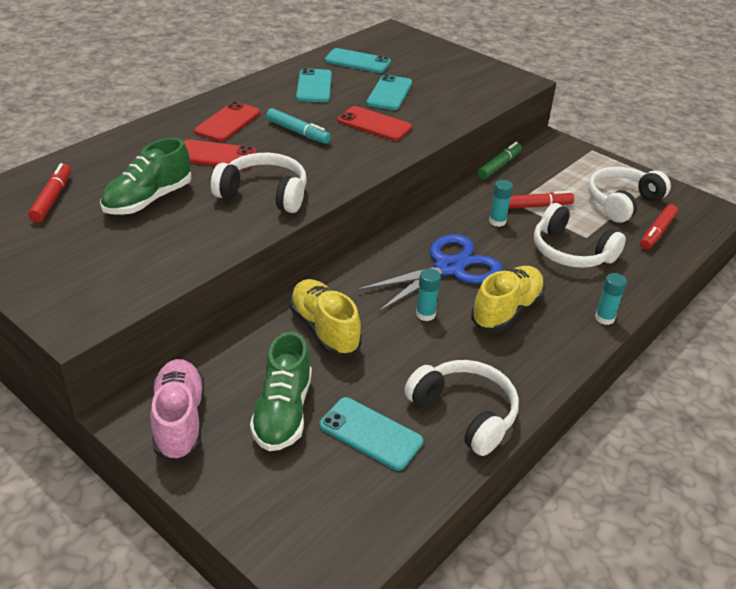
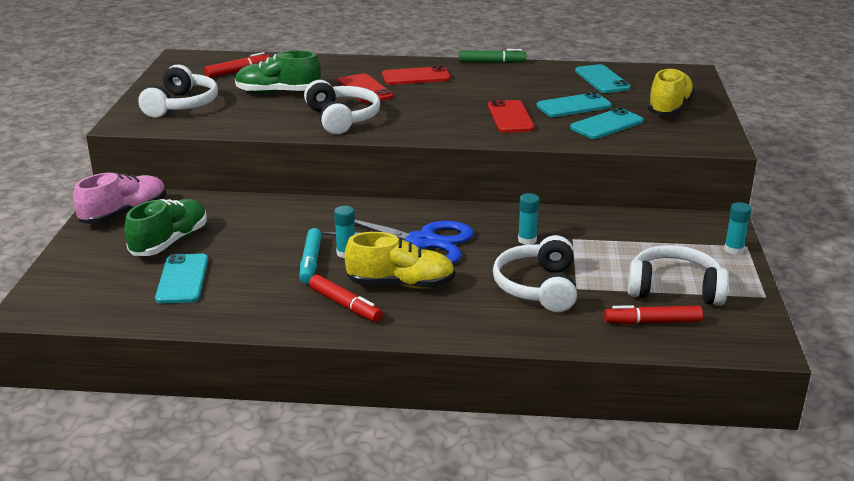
camera: 55 degrees right, 10 degrees down
green shoe [250,332,312,451] -> green shoe turned 150 degrees clockwise [124,199,207,256]
turquoise marker [266,108,331,144] -> turquoise marker moved to [299,228,322,284]
yellow shoe [289,279,362,356] -> yellow shoe moved to [648,68,695,116]
turquoise phone [296,68,332,102] -> turquoise phone moved to [570,108,643,139]
white headphones [404,360,519,456] -> white headphones moved to [138,64,218,118]
green marker [477,142,522,179] -> green marker moved to [459,49,526,63]
red marker [508,191,574,209] -> red marker moved to [309,274,383,322]
turquoise glue stick [595,273,627,325] -> turquoise glue stick moved to [724,202,752,255]

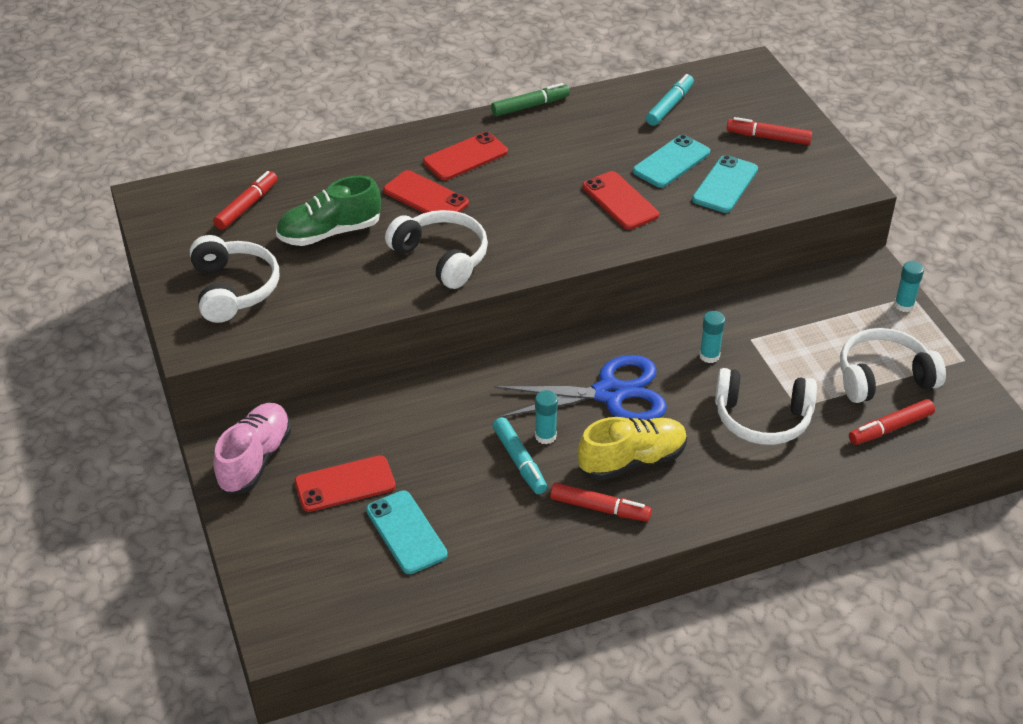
camera: 25 degrees left, 15 degrees up
green shoe [124,199,207,256] -> red phone [295,455,396,512]
white headphones [493,235,577,312] -> white headphones turned 60 degrees counterclockwise [715,368,817,445]
turquoise phone [575,64,631,93] -> turquoise marker [646,74,694,126]
yellow shoe [648,68,695,116] -> red marker [727,117,812,145]

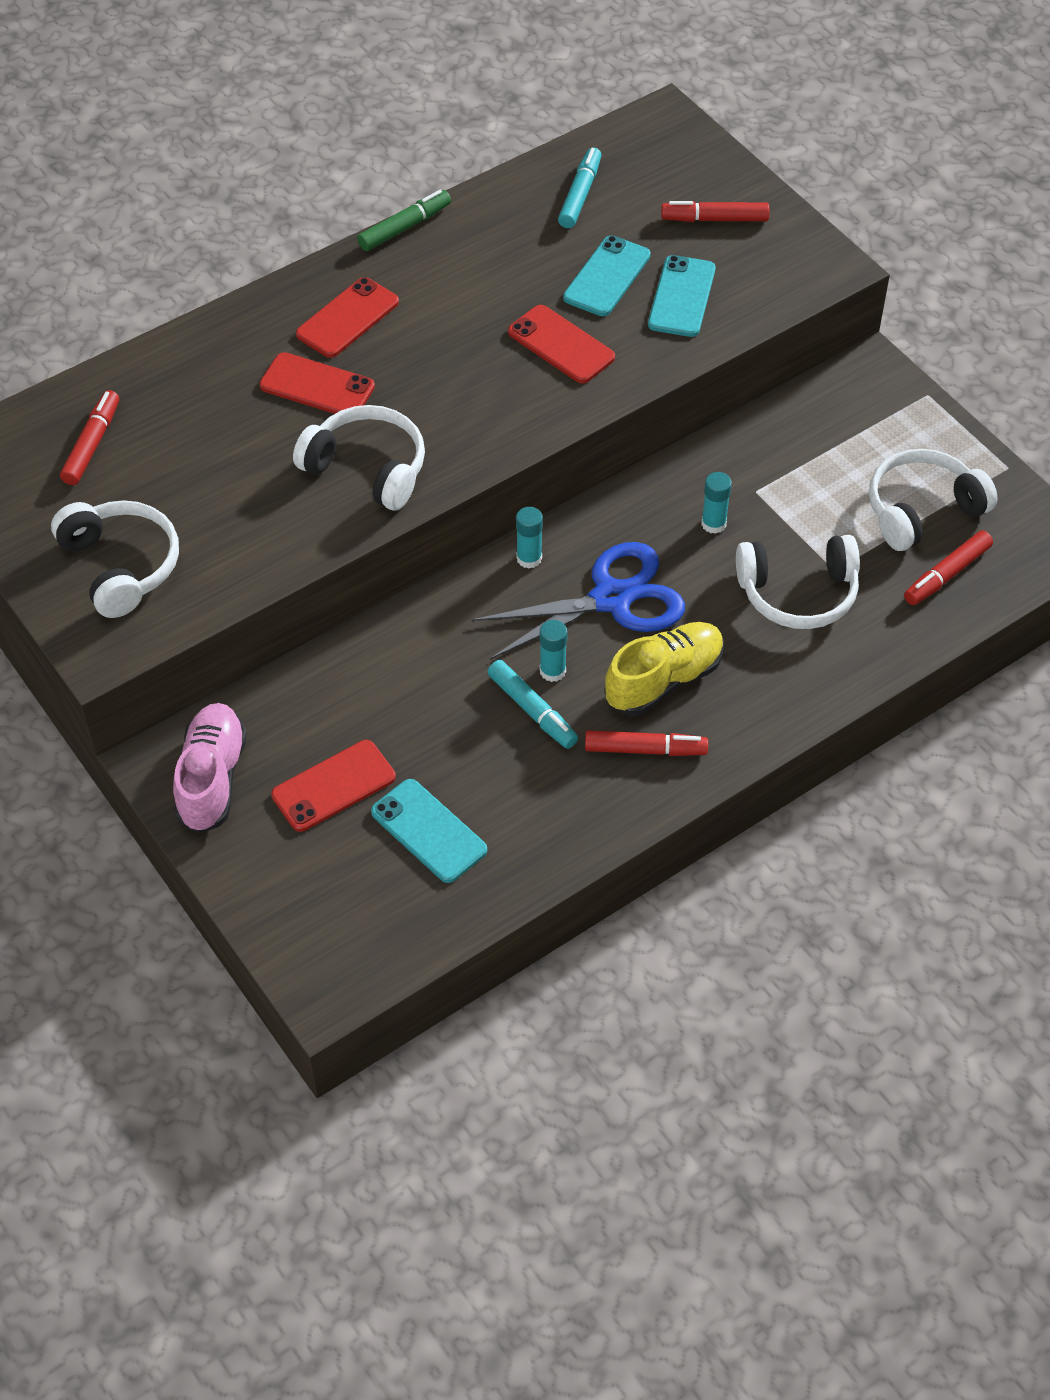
camera: 15 degrees left, 10 degrees up
green shoe [276,175,381,246] -> none
turquoise glue stick [894,261,924,312] -> turquoise glue stick moved to [516,507,543,568]

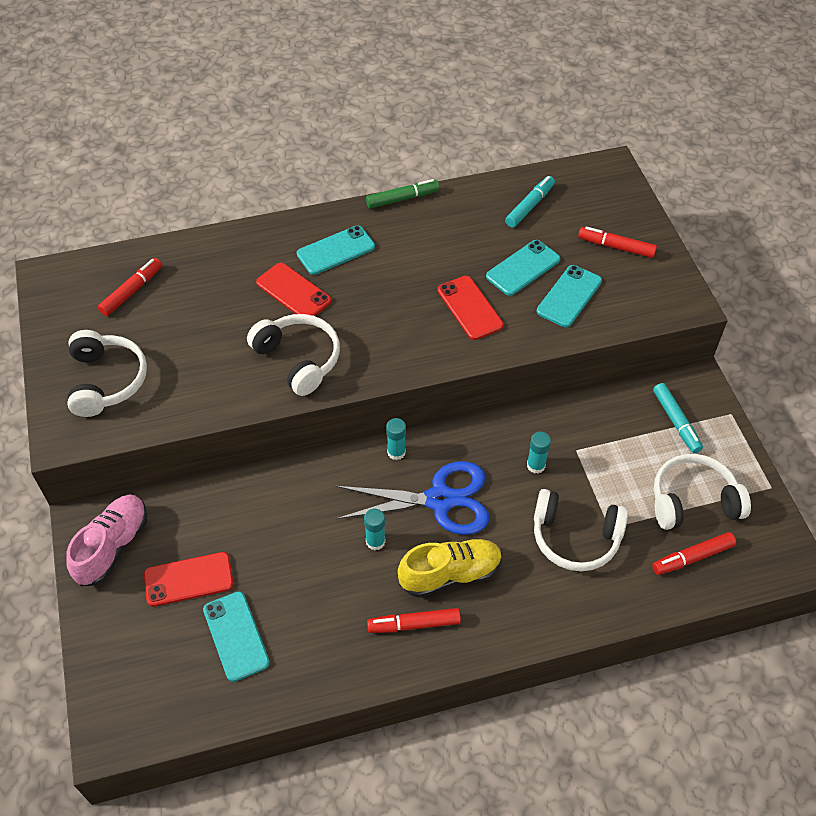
camera: 20 degrees right, 0 degrees up
red phone [296,277,399,358] -> turquoise phone [297,226,375,275]
turquoise marker [487,660,578,749] -> turquoise marker moved to [653,383,703,453]
red marker [585,730,708,756] -> red marker turned 150 degrees clockwise [367,608,461,633]

